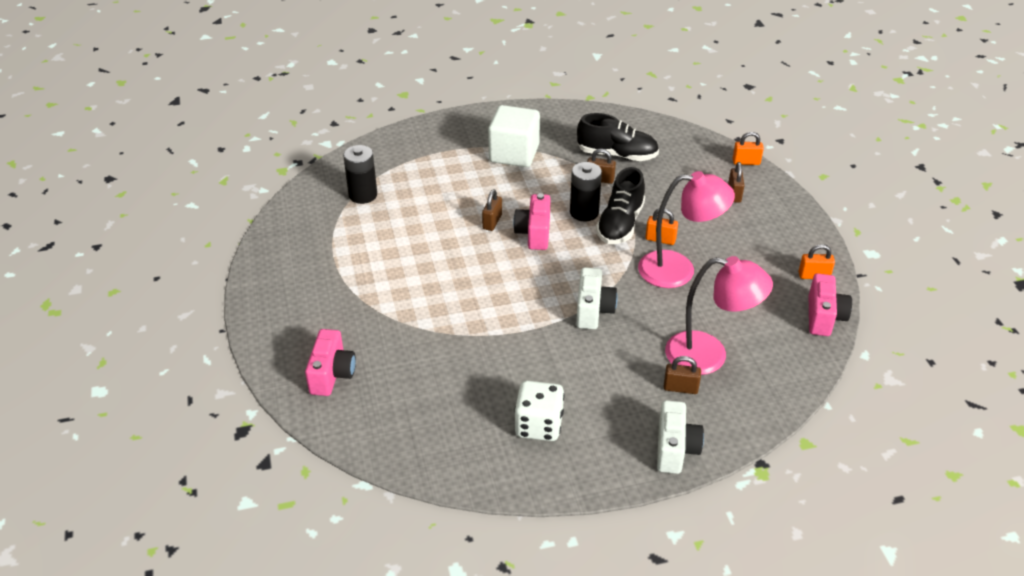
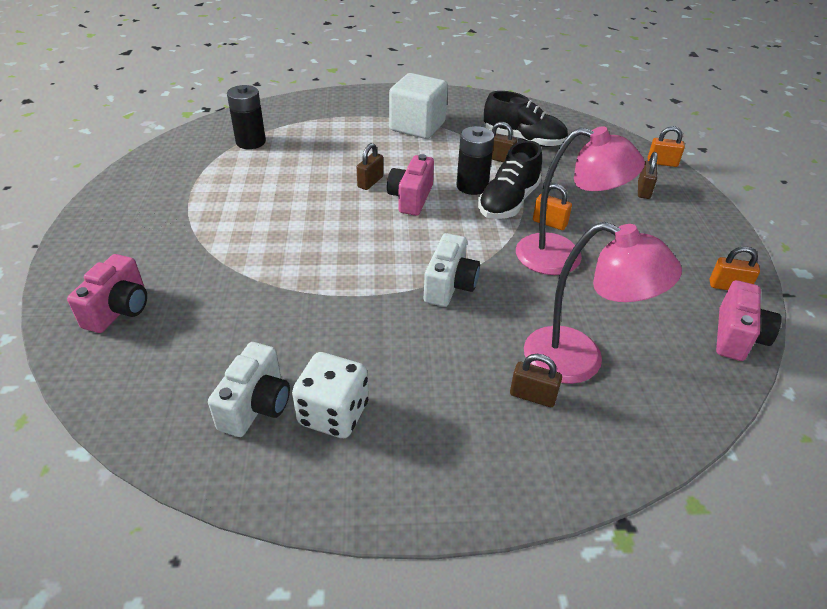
camera: 10 degrees right, 0 degrees up
white camera [657,400,704,474] -> white camera moved to [208,342,290,437]

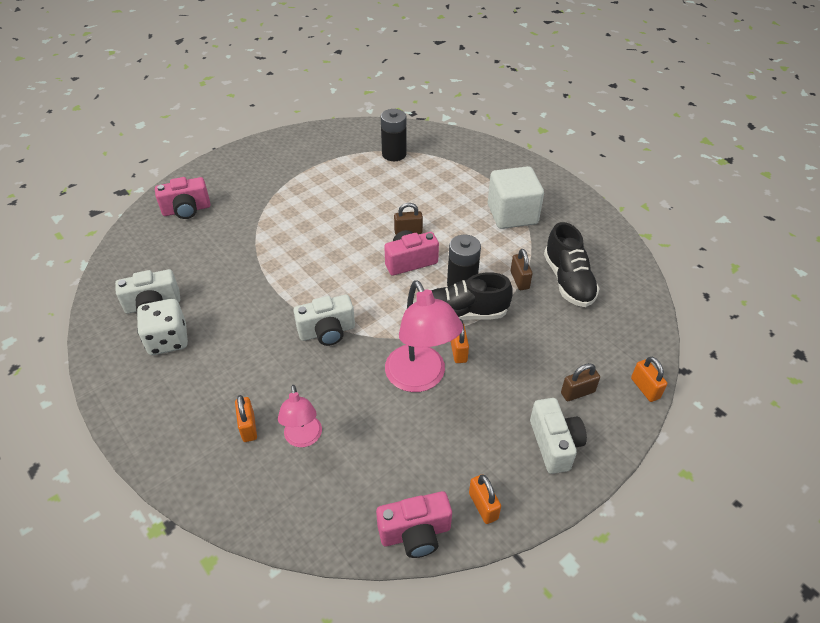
camera: 55 degrees right, 5 degrees up
brown padlock [510,354,562,407] -> orange padlock [235,395,257,442]
pink lamp [524,222,682,384] -> pink lamp [278,385,322,447], size x0.58
none -> white camera [530,398,587,474]

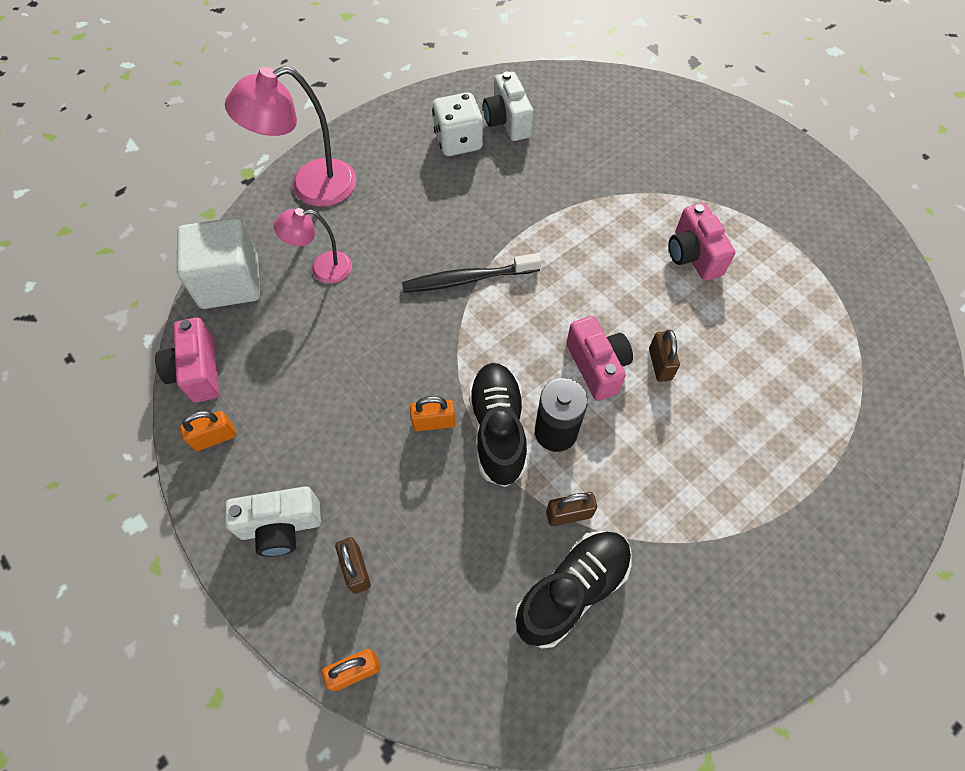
camera: 90 degrees right, 15 degrees up
pink camera [155,177,210,219] -> pink camera moved to [669,203,735,281]
orange padlock [235,395,257,442] -> none
white camera [293,294,355,346] -> black toothbrush [402,253,541,293]
black battery [381,109,407,161] -> none
pink lamp [385,280,463,392] -> pink lamp moved to [225,66,356,207]
white cube [488,166,544,229] -> white cube moved to [177,217,260,309]
black shoe [544,222,600,307] -> black shoe turned 150 degrees clockwise [515,531,632,649]

